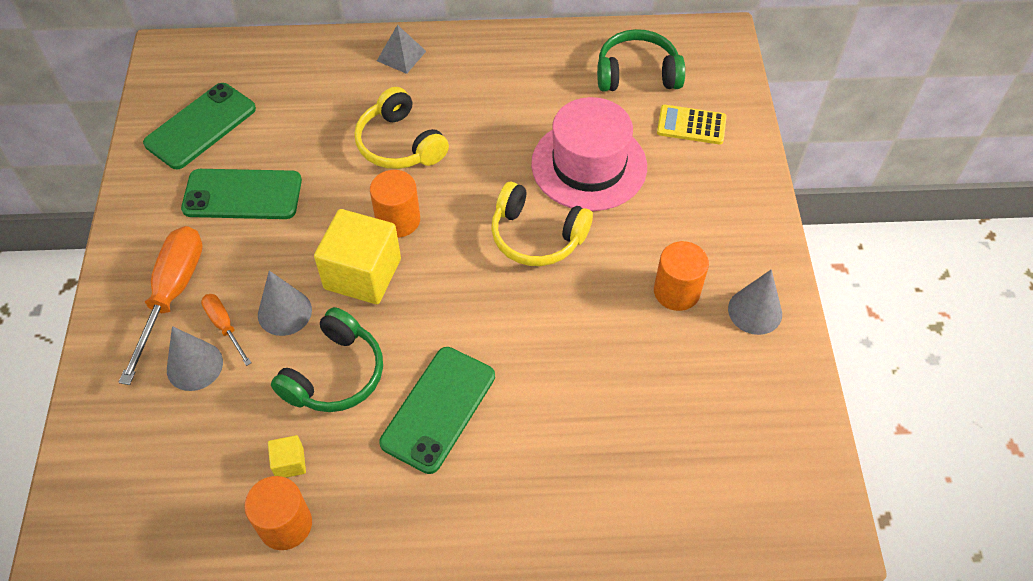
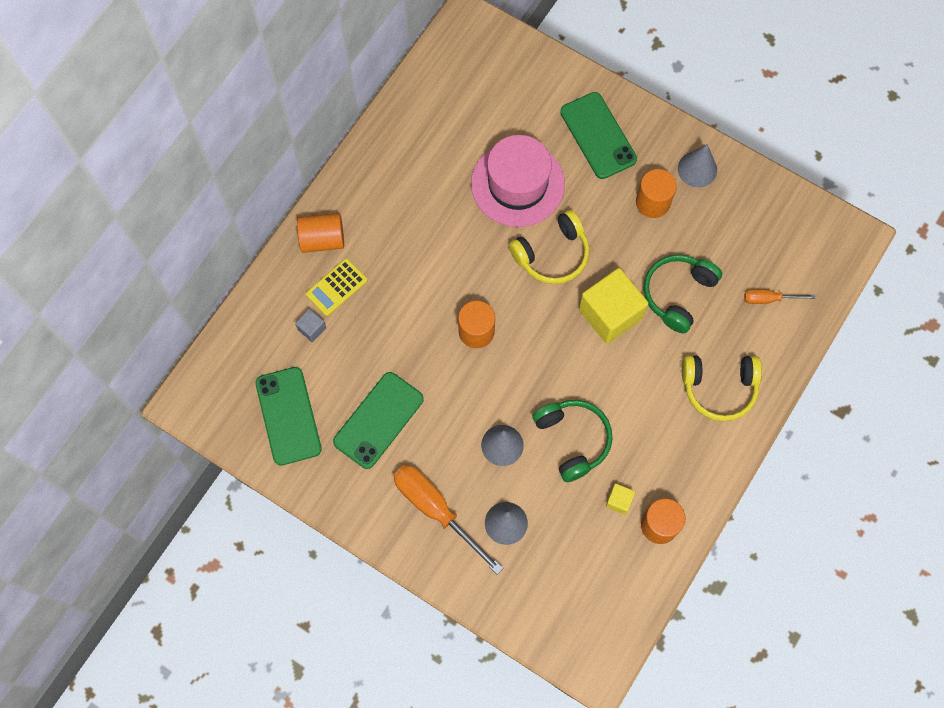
camera: 55 degrees left, 15 degrees up
orange screwdriver [201,294,251,366] -> orange screwdriver moved to [744,289,815,304]
yellow cube [314,209,401,304] -> yellow cube moved to [579,268,648,344]
yellow headphones [354,87,449,169] -> yellow headphones moved to [682,355,762,421]
grey pyramid [377,25,426,74] -> orange cylinder [297,213,344,253]
green phone [380,347,495,474] -> green phone moved to [560,92,637,179]
green headphones [597,29,685,92] -> green headphones moved to [643,255,722,333]
yellow calculator [657,105,727,144] -> yellow calculator moved to [306,258,368,316]
none -> grey cube [295,309,326,342]

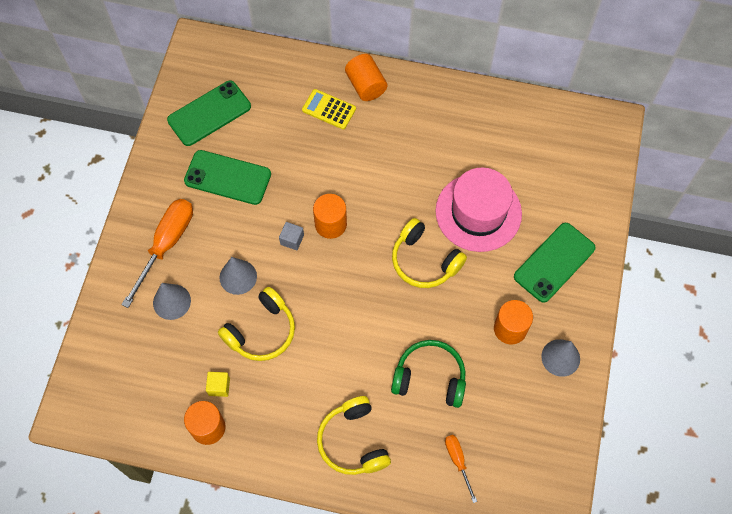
camera: 70 degrees right, 5 degrees down
grey cube [295,309,326,342] -> grey cube moved to [279,222,304,250]
green headphones [532,400,612,482] -> yellow headphones [218,287,295,361]
yellow cube [579,268,648,344] -> none

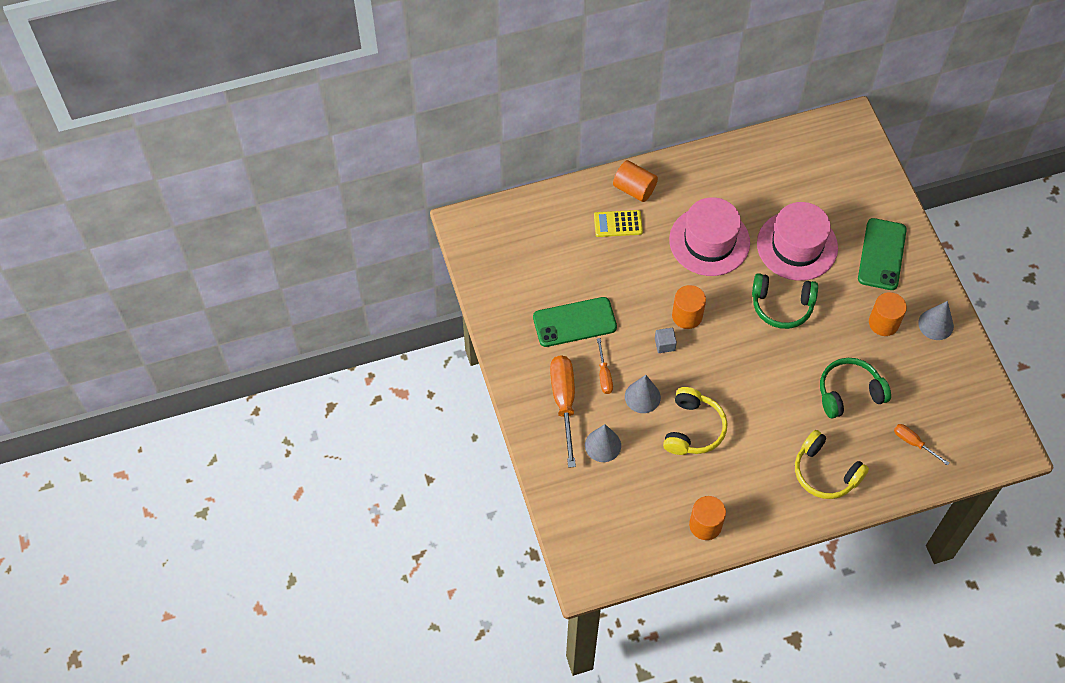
camera: 30 degrees left, 5 degrees down
green phone [167,81,251,146] -> none
yellow cube [206,372,230,397] -> none
yellow headphones [392,218,467,288] -> green headphones [752,273,818,329]
none -> orange screwdriver [597,338,613,394]
none -> pink hat [669,197,750,276]

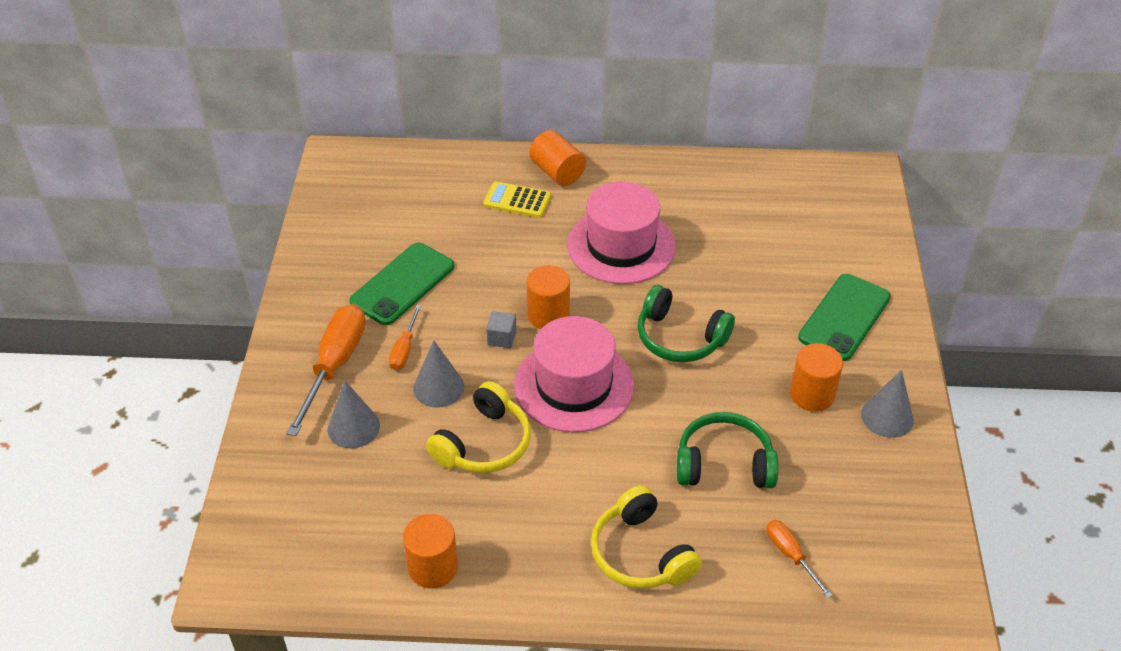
camera: 20 degrees right, 15 degrees down
green phone [533,297,617,347] -> green phone turned 60 degrees counterclockwise [349,243,454,325]
pink hat [757,202,838,281] -> pink hat moved to [514,316,634,432]

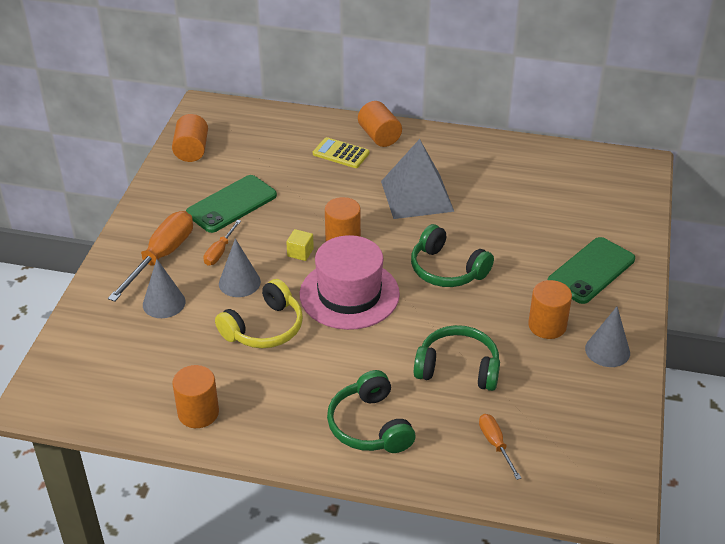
camera: 10 degrees right, 5 degrees down
grey cube [486,311,517,348] -> yellow cube [286,229,314,261]
pink hat [567,182,676,284] -> grey pyramid [381,139,454,219]
yellow headphones [591,485,702,589] -> green headphones [327,370,415,453]
none -> orange cylinder [172,114,208,162]

